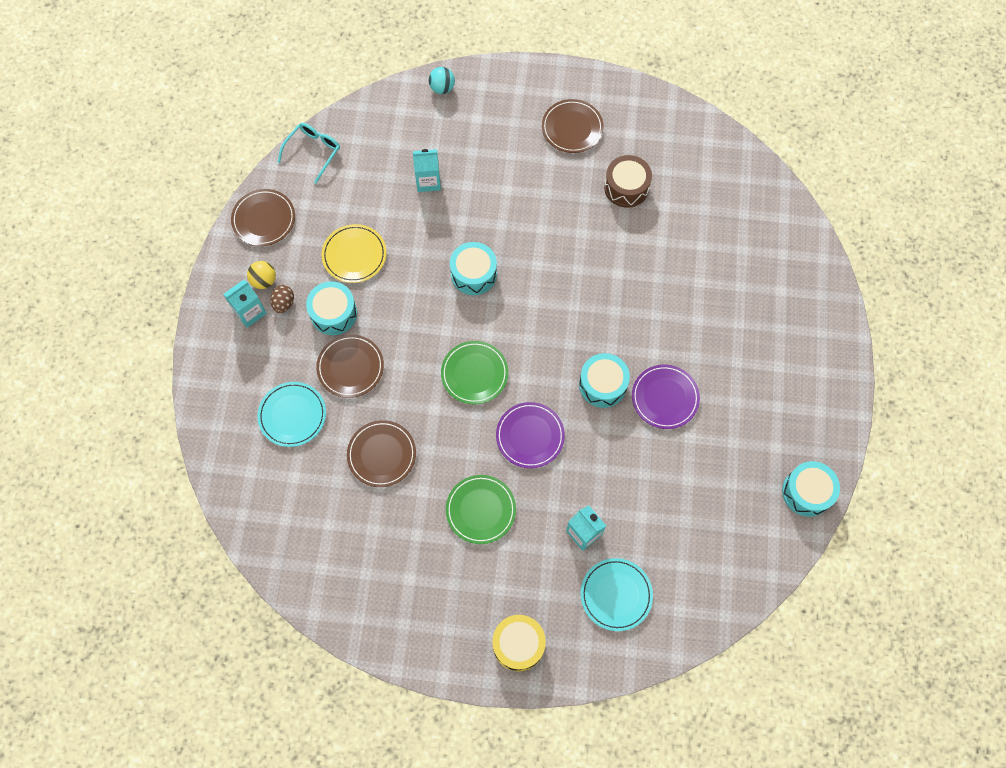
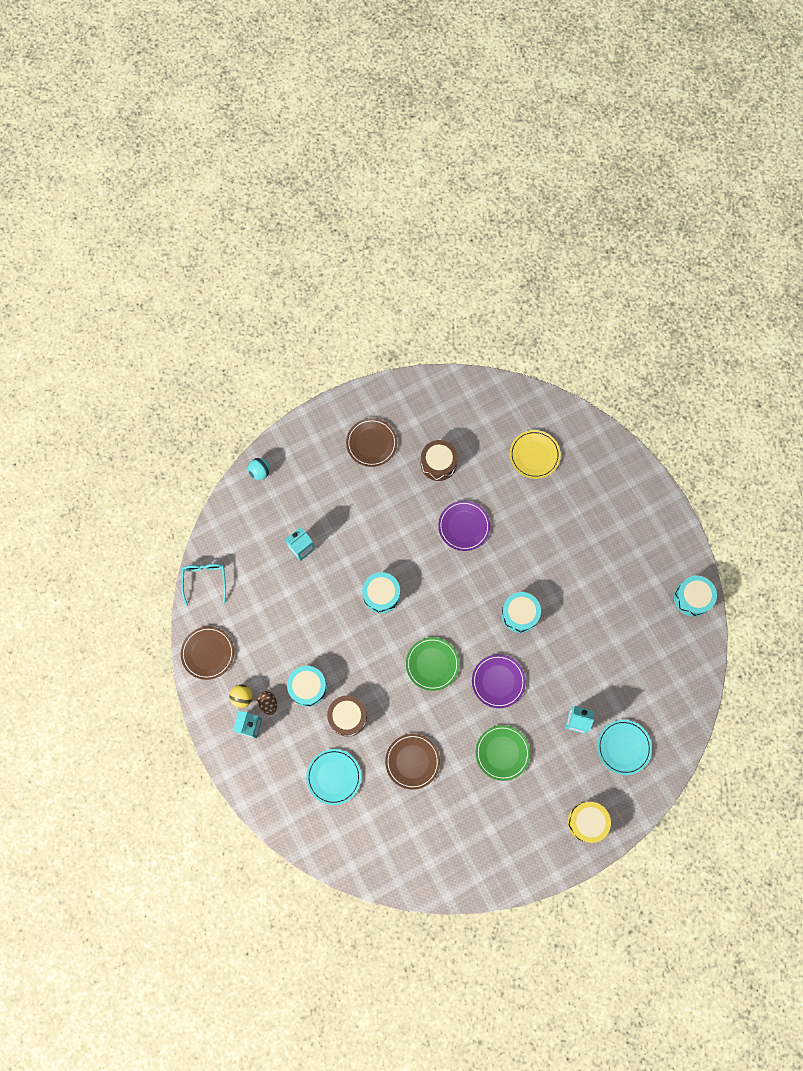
camera: 35 degrees left, 5 degrees up
brown plate [316,335,384,398] -> brown drum [327,695,367,737]
yellow plate [322,224,386,283] -> yellow plate moved to [510,430,561,479]
purple plate [632,365,700,429] -> purple plate moved to [438,501,490,551]

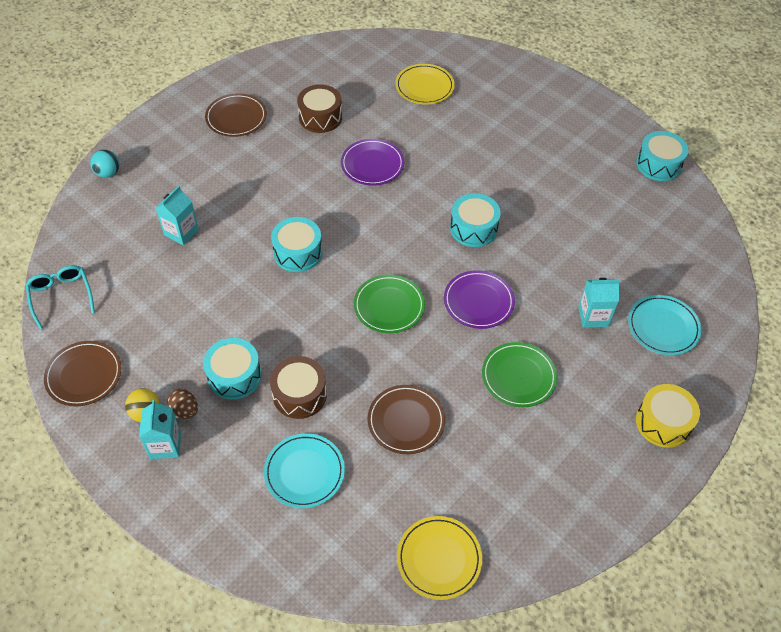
camera: 20 degrees left, 20 degrees down
none -> yellow plate [397,516,482,600]

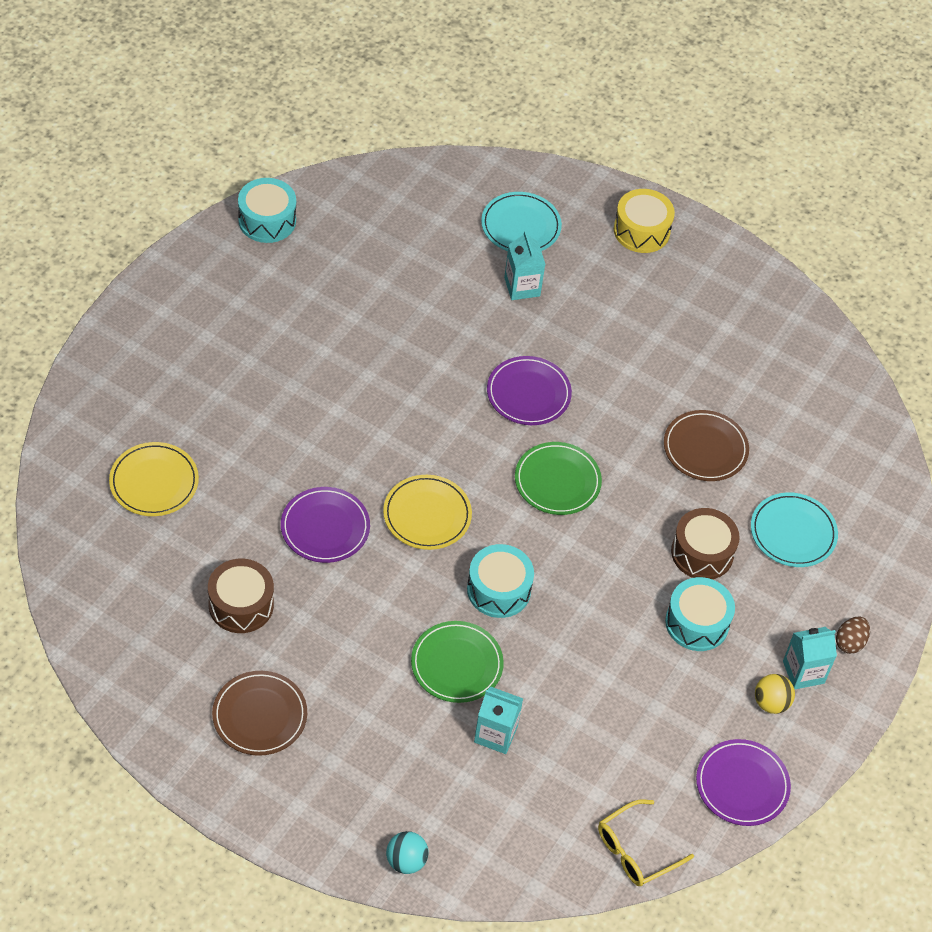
camera: 105 degrees left, 0 degrees up
turquoise glasses [26,265,95,329] -> yellow glasses [598,799,694,886]
brown plate [44,341,121,406] -> purple plate [696,739,791,826]
brown egg [167,389,198,419] -> brown egg moved to [836,617,870,654]
yellow plate [397,516,482,600] -> yellow plate moved to [383,475,472,550]
turquoise drum [450,193,501,247] -> none
green plate [482,342,557,407] -> green plate moved to [411,621,504,703]

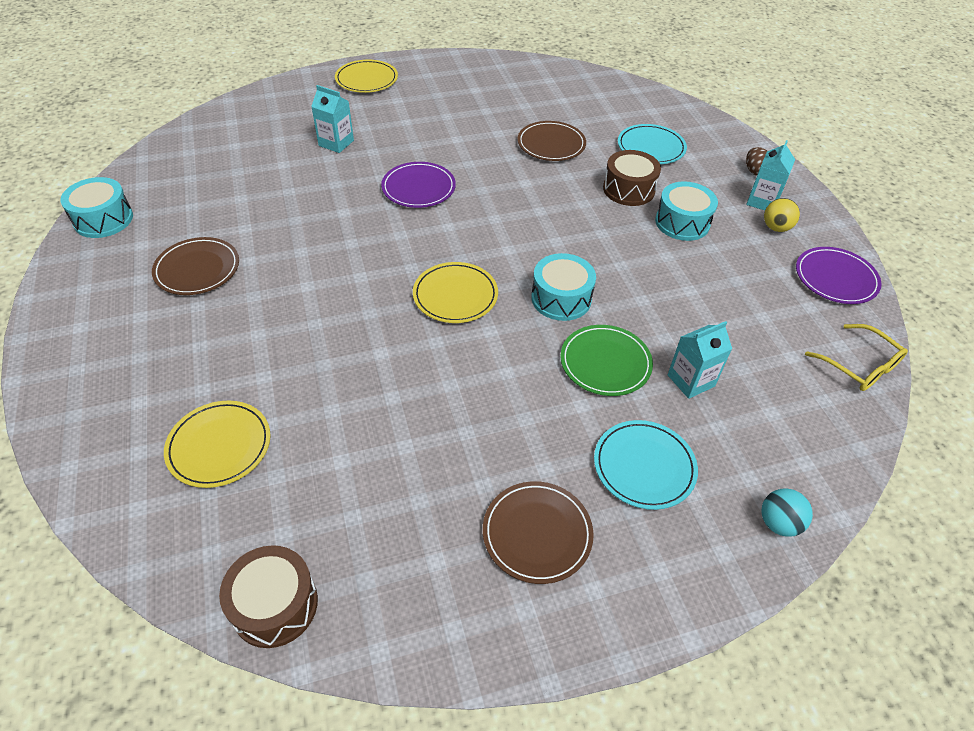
camera: 45 degrees left, 5 degrees down
brown drum [208,559,274,633] -> brown drum moved to [219,545,318,648]
purple plate [281,487,370,563] -> none
turquoise plate [481,192,562,251] -> turquoise plate moved to [594,420,698,510]
green plate [515,442,602,515] -> none
yellow glasses [598,799,694,886] -> yellow glasses turned 45 degrees counterclockwise [805,324,908,391]
yellow drum [614,189,675,253] -> yellow plate [335,60,398,93]
none -> brown plate [152,237,239,295]

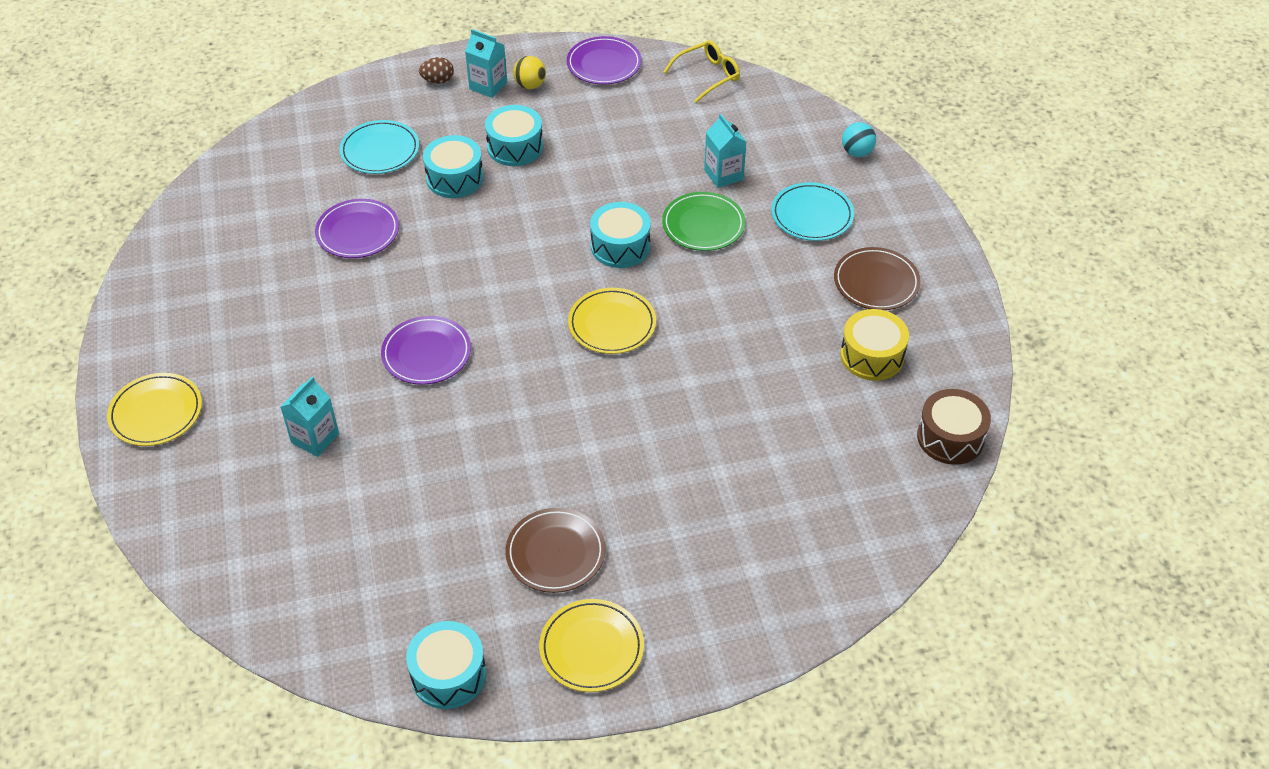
camera: 85 degrees left, 0 degrees up
yellow plate [164,401,271,488] -> yellow plate moved to [539,599,644,692]
brown plate [517,121,586,161] -> purple plate [315,199,399,258]
brown drum [603,150,661,206] -> turquoise drum [423,135,484,198]
none -> yellow drum [840,309,909,381]

